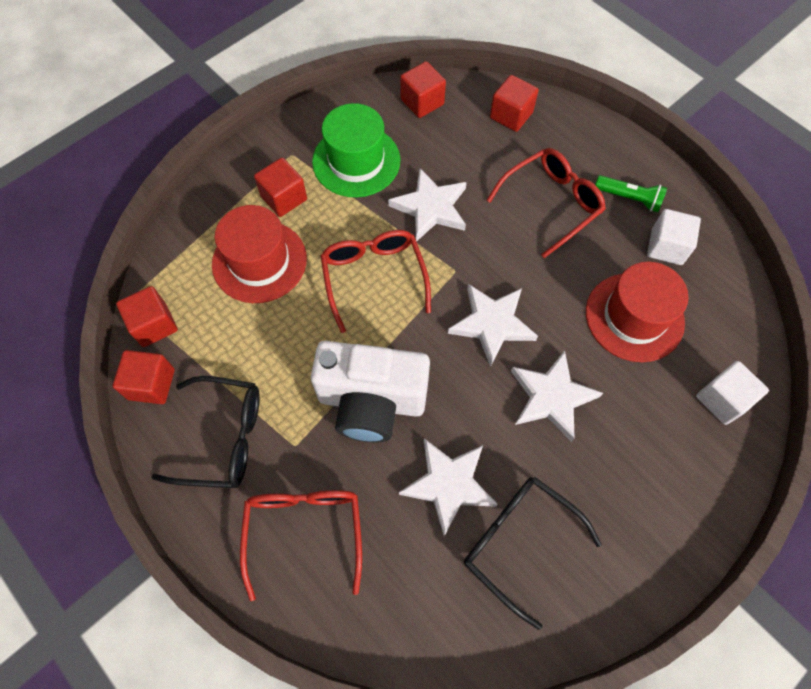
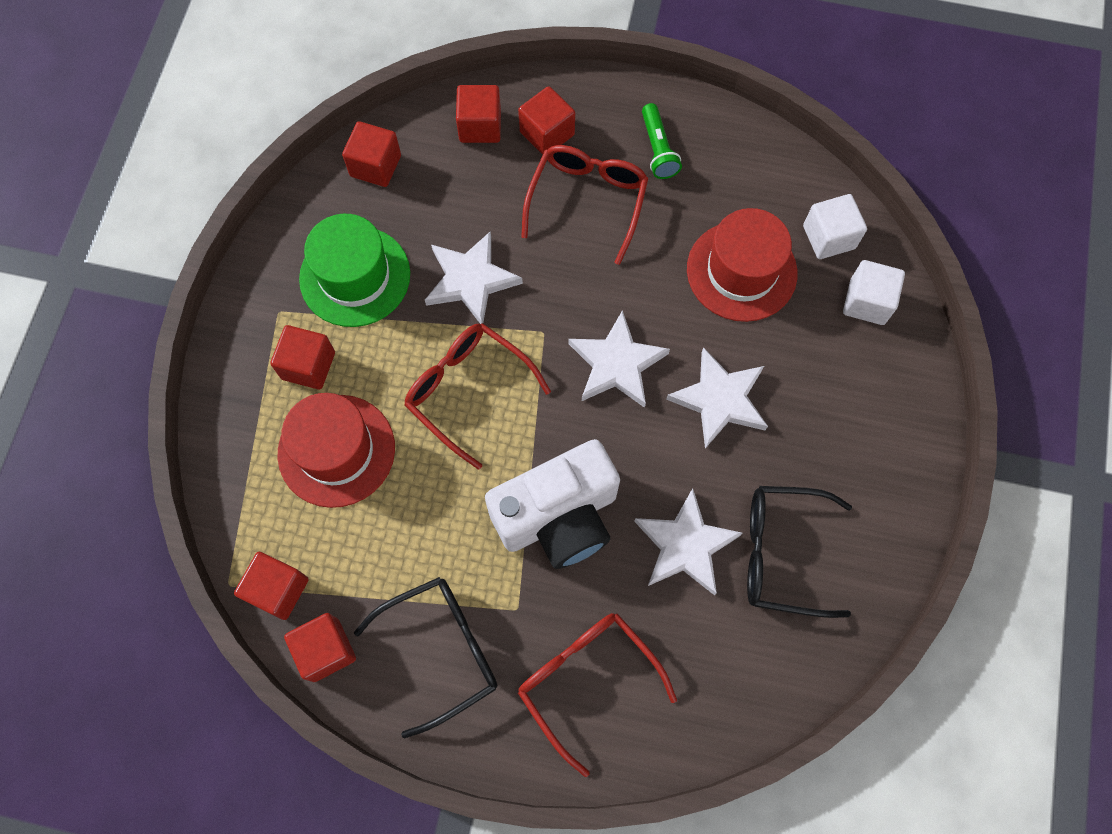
camera: 35 degrees left, 5 degrees up
green flashlight [595,175,667,212] -> green flashlight turned 90 degrees clockwise [642,103,682,179]
white cube [647,209,701,265] -> white cube moved to [803,194,867,259]
none -> red cube [518,86,575,155]

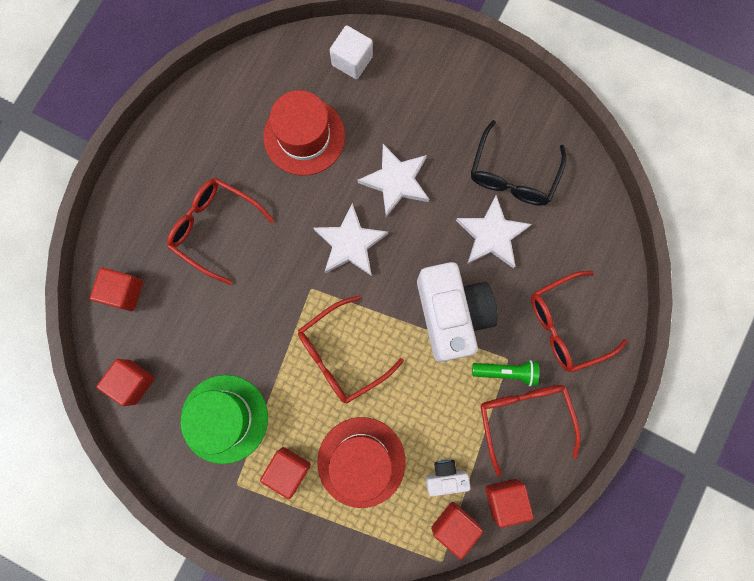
camera: 75 degrees left, 10 degrees up
black glasses [354,577,497,738] -> red glasses [481,385,581,477]
white star [425,231,523,324] -> none
red cube [518,86,575,155] -> none
green flashlight [642,103,682,179] -> green flashlight moved to [472,360,539,386]
white cube [803,194,867,259] -> none
none -> white camera [426,460,471,497]

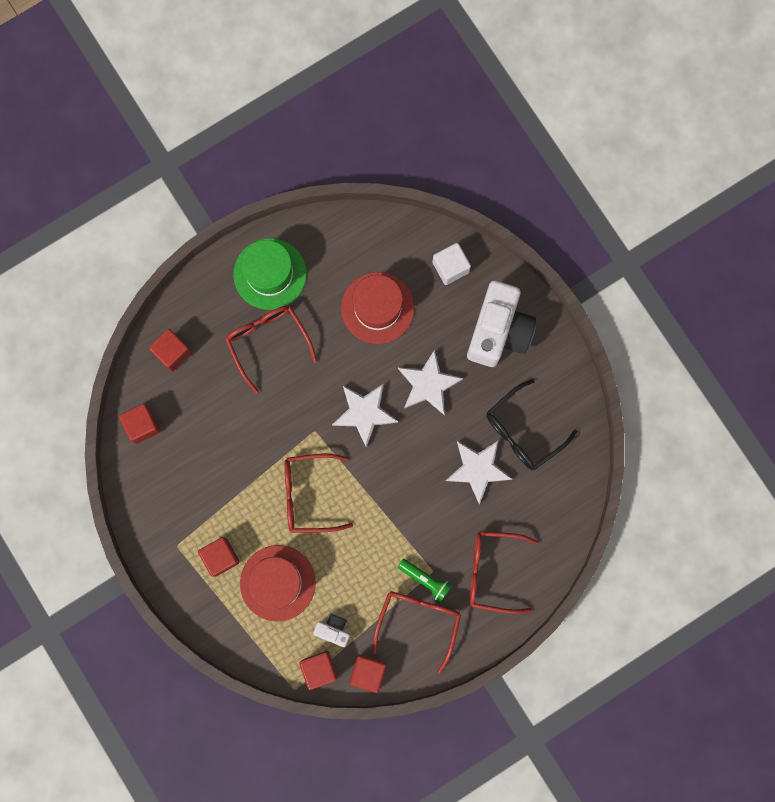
camera: 30 degrees right, 0 degrees up
green hat [181,375,268,464] -> green hat moved to [233,238,307,310]
white camera [417,262,498,362] -> white camera moved to [467,281,537,367]

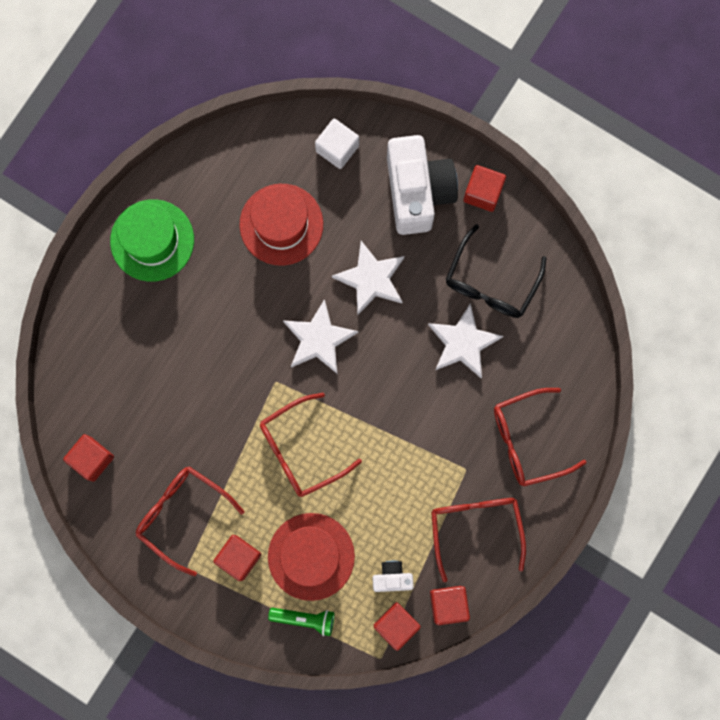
camera: 25 degrees left, 0 degrees up
red cube [149,329,192,372] -> red cube moved to [463,165,506,212]
red glasses [225,305,317,394] -> red glasses moved to [135,466,244,576]
green flashlight [398,559,452,602] -> green flashlight moved to [268,608,334,636]

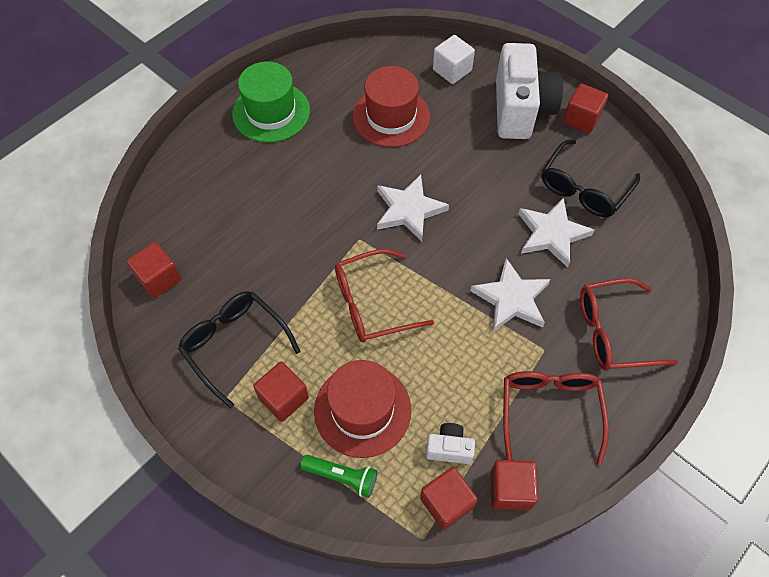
camera: 10 degrees right, 20 degrees down
red glasses [135,466,244,576] -> black glasses [178,291,301,408]
white star [332,241,404,316] -> white star moved to [470,258,551,332]

